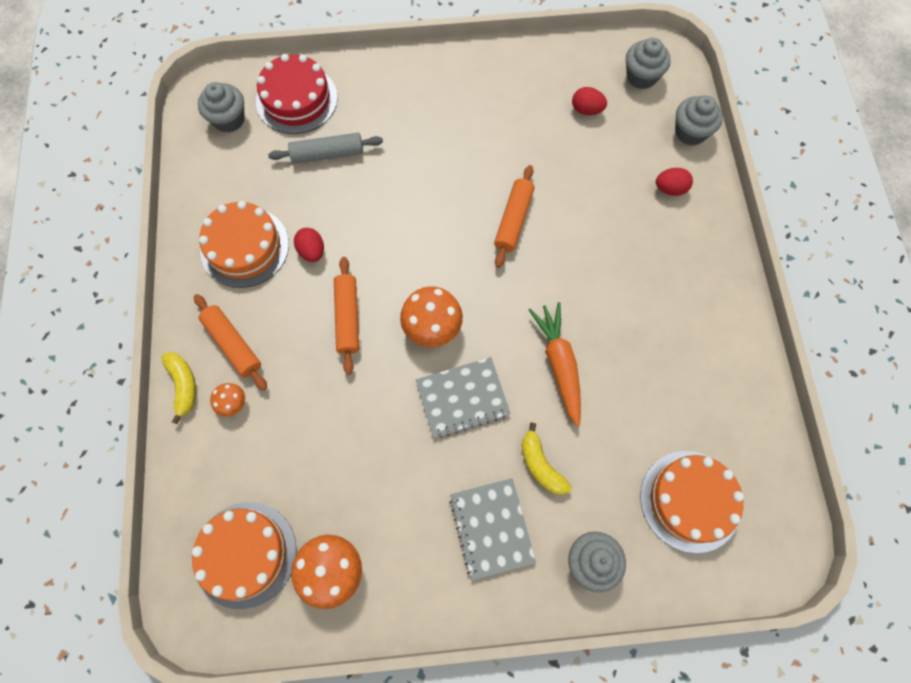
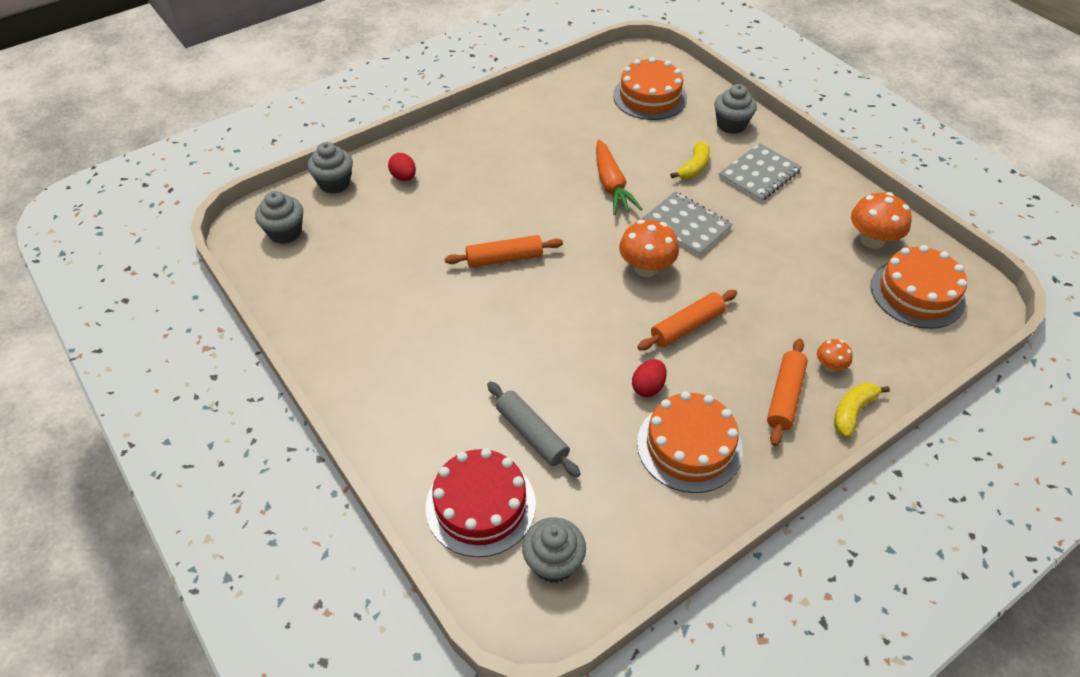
camera: 120 degrees left, 20 degrees down
orange carrot [529,302,581,427] -> orange carrot turned 60 degrees counterclockwise [596,139,642,215]
red egg [572,87,607,115] -> none

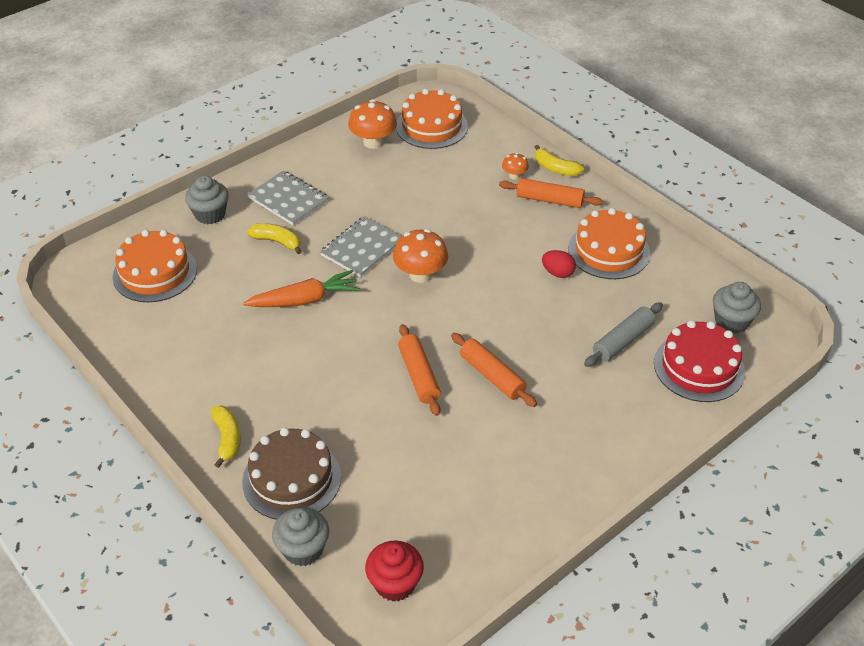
camera: 95 degrees left, 5 degrees down
grey cupcake [255,191,303,244] -> red cupcake [365,541,424,602]
red egg [388,153,416,181] -> brown cake [242,427,341,520]
orange rolling pin [638,290,737,351] -> orange rolling pin moved to [451,333,537,407]
none -> yellow banana [211,405,241,468]

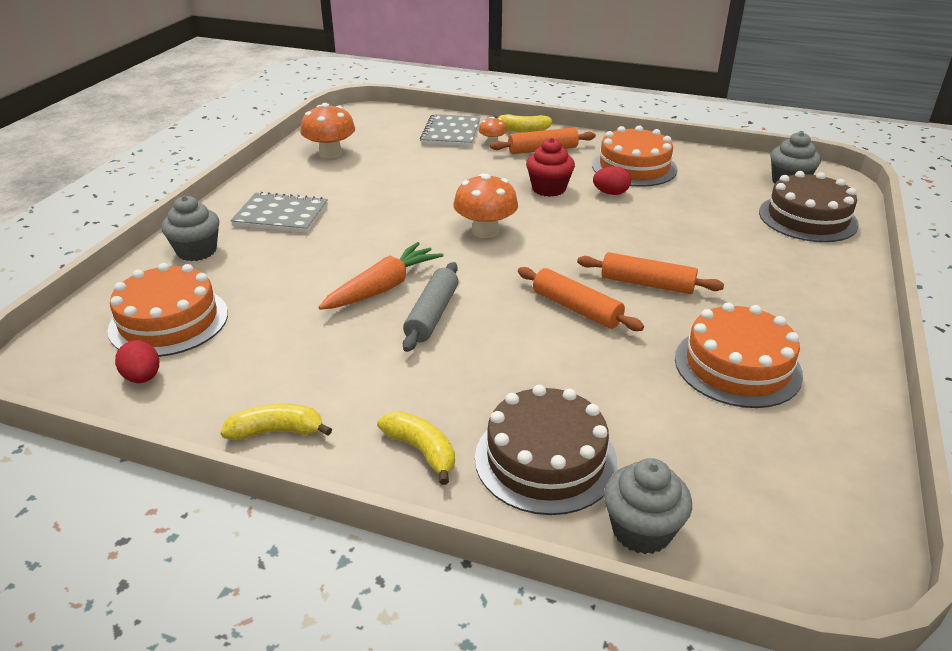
camera: 30 degrees left, 10 degrees down
yellow banana [247,223,302,254] -> yellow banana moved to [220,404,332,440]
grey notebook [320,216,402,277] -> grey notebook moved to [420,114,480,147]
red cupcake [365,541,424,602] -> red cupcake moved to [526,138,575,197]
orange cake [396,89,468,149] -> orange cake moved to [675,302,803,408]
grey rolling pin [584,302,663,367] -> grey rolling pin moved to [403,262,459,352]
red cake [654,320,745,402] -> brown cake [759,171,859,242]
none -> red egg [115,340,159,383]

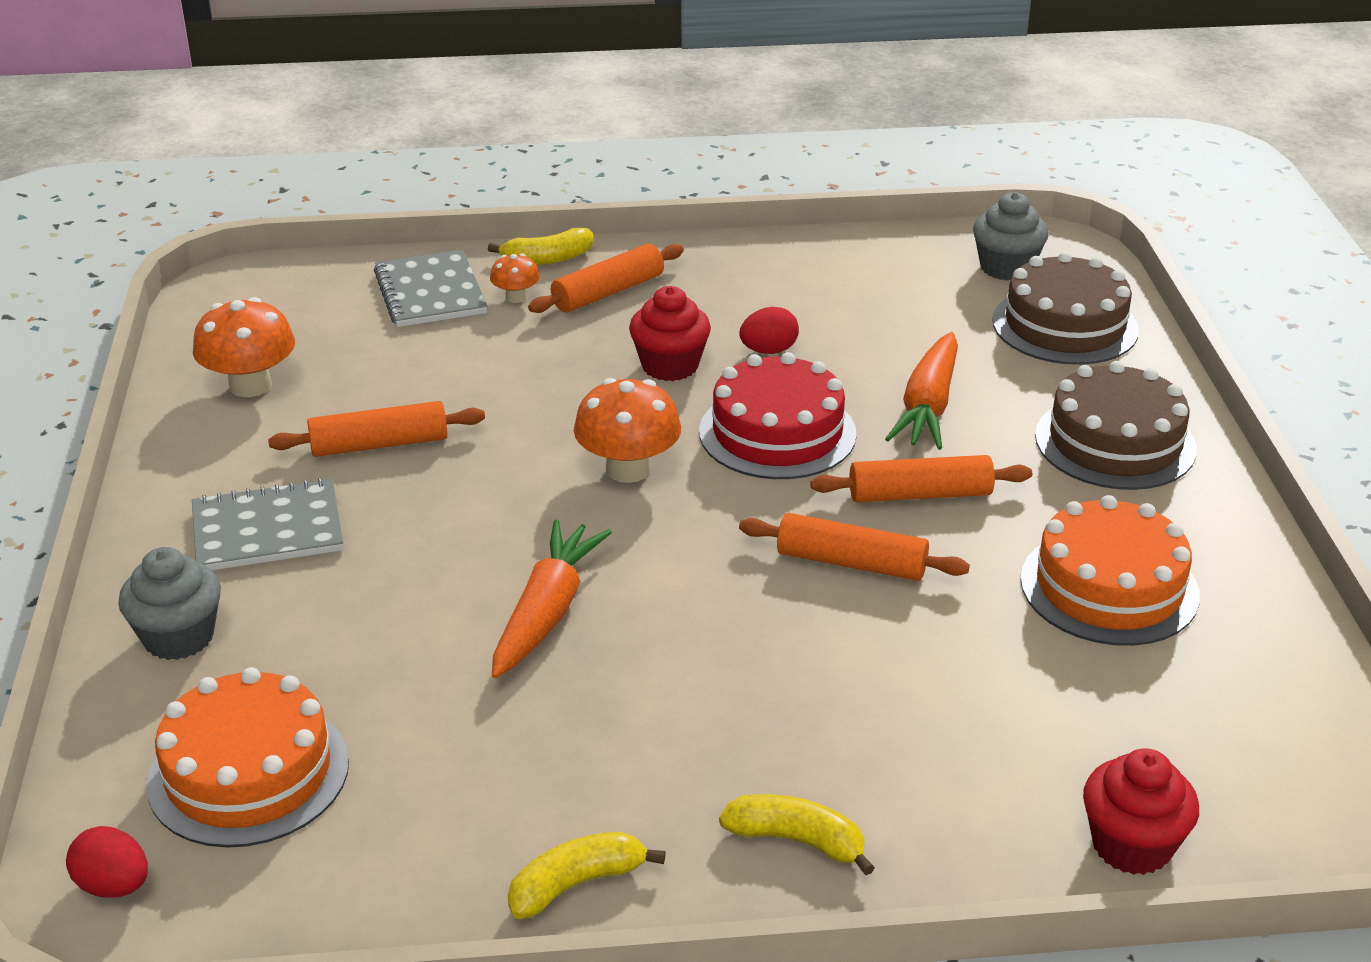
camera: 25 degrees left, 0 degrees up
red egg [115,340,159,383] -> red egg moved to [66,826,148,898]
grey rolling pin [403,262,459,352] -> none
brown cake [475,385,618,515] -> brown cake moved to [1035,361,1197,490]
orange cake [592,125,677,187] -> none
grey cupcake [604,458,692,554] -> red cupcake [1083,748,1199,875]
none -> orange rolling pin [268,401,485,457]
none -> red cake [699,352,857,479]
none -> orange carrot [885,332,958,450]

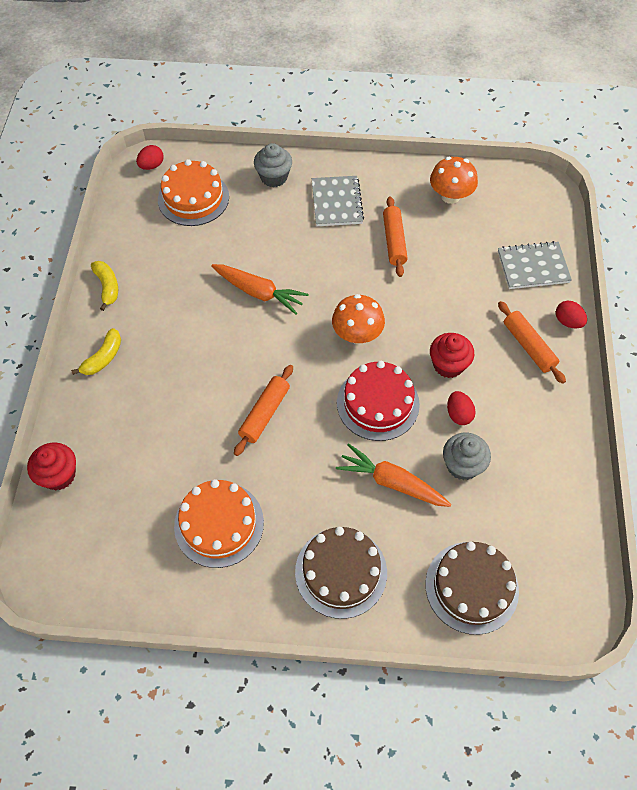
camera: 100 degrees right, 25 degrees up
yellow banana [488,228,594,266] -> red egg [556,301,587,328]
orange mushroom [490,254,540,303] -> none
orange rolling pin [810,455,1032,502] -> none
grey cupcake [973,192,1049,281] -> grey cupcake moved to [443,433,491,480]

